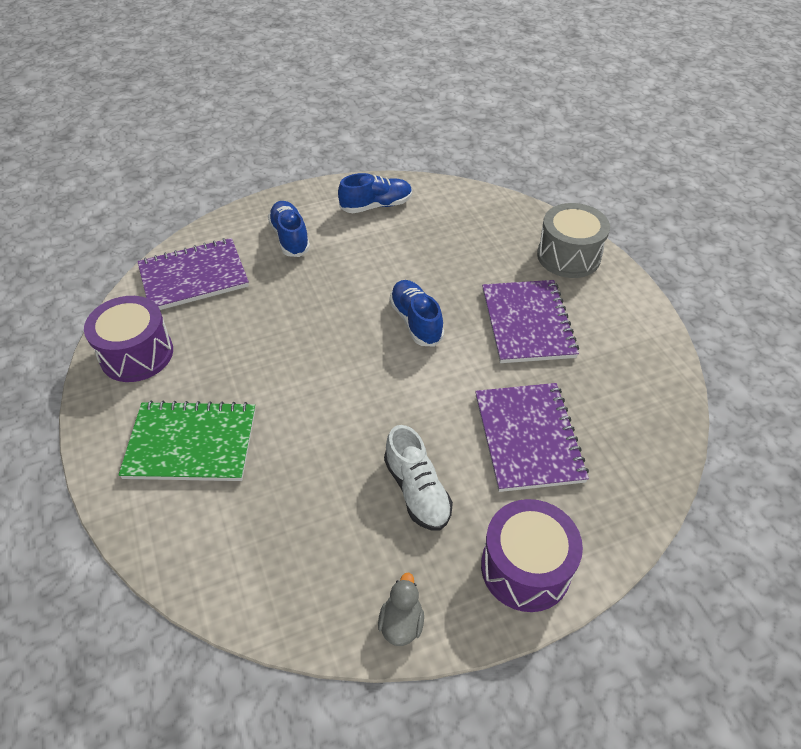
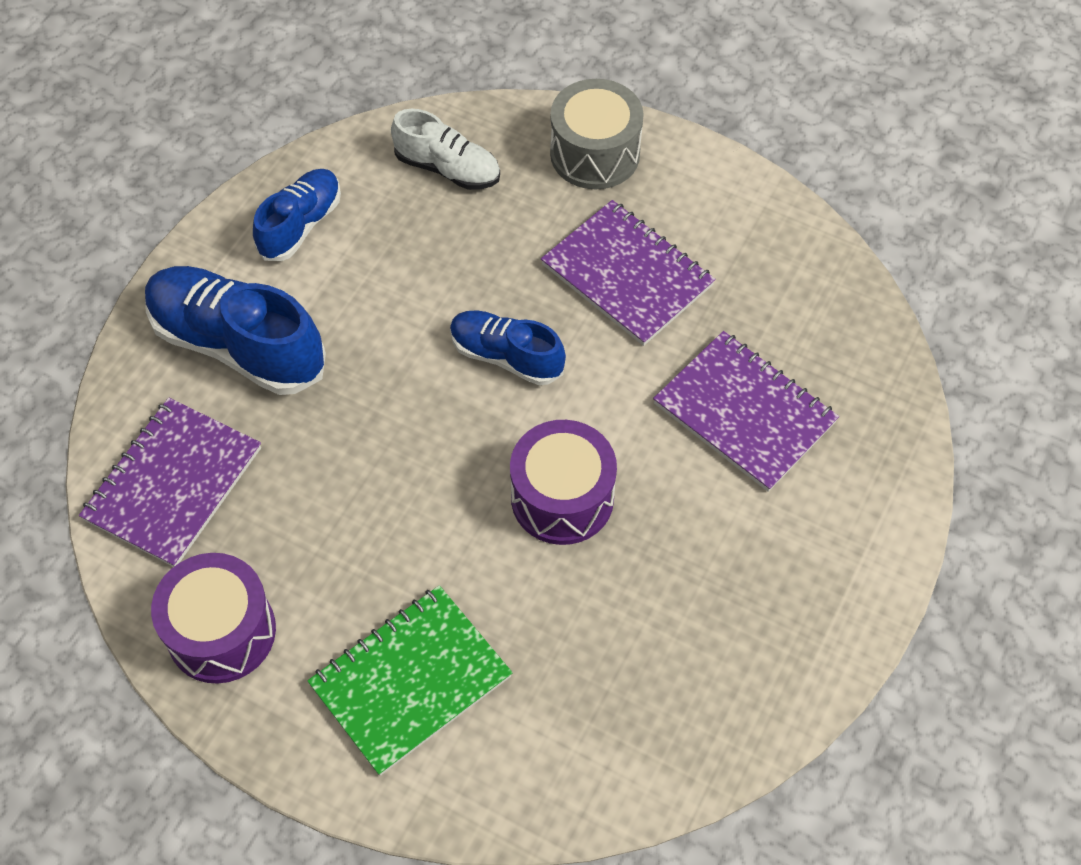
camera: 40 degrees left, 10 degrees up
blue shoe [268,201,310,257] -> blue shoe [145,266,326,395], size x1.66
grey duck [378,572,424,646] -> none
white shoe [384,425,453,531] -> white shoe moved to [391,109,500,190]
purple drum [481,499,583,612] -> purple drum moved to [510,420,617,545]

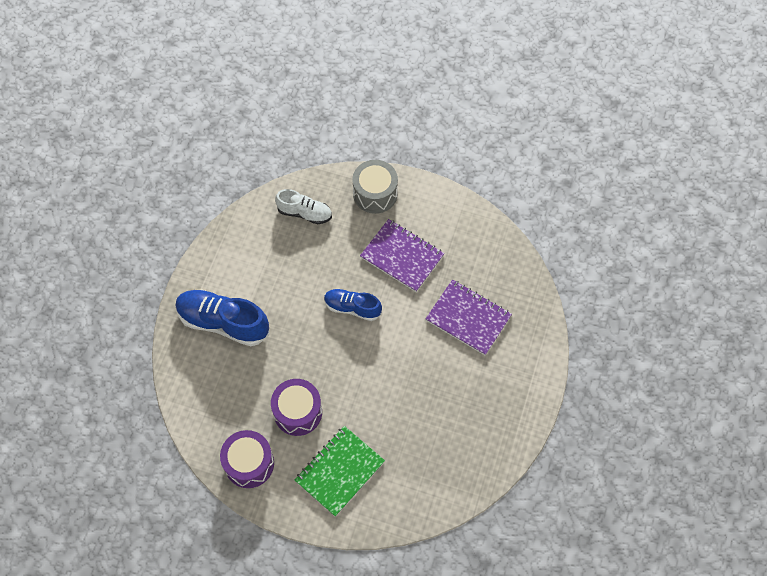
camera: 10 degrees left, 5 degrees up
purple notebook [79,397,261,567] -> none
blue shoe [253,169,341,261] -> none
purple drum [510,420,617,545] -> purple drum moved to [271,379,322,436]

